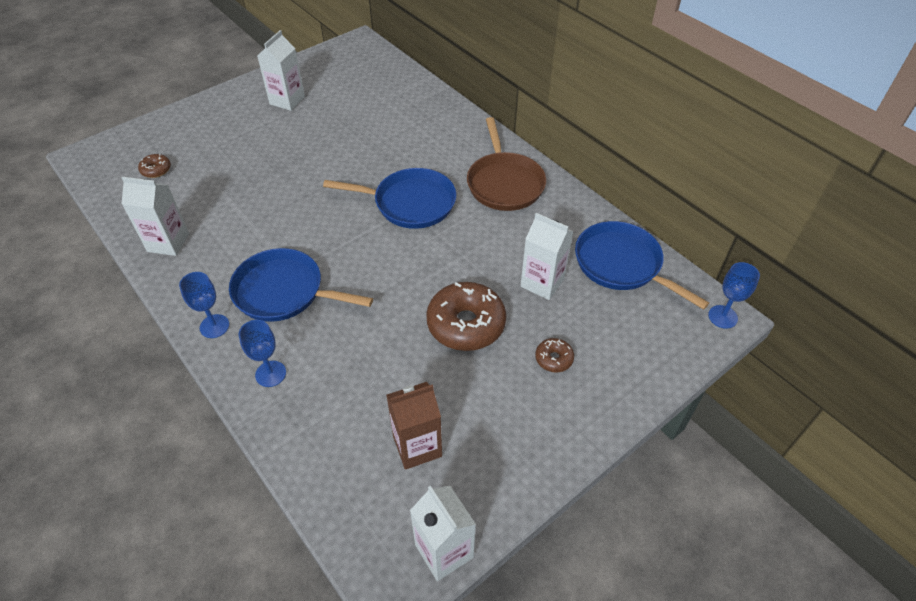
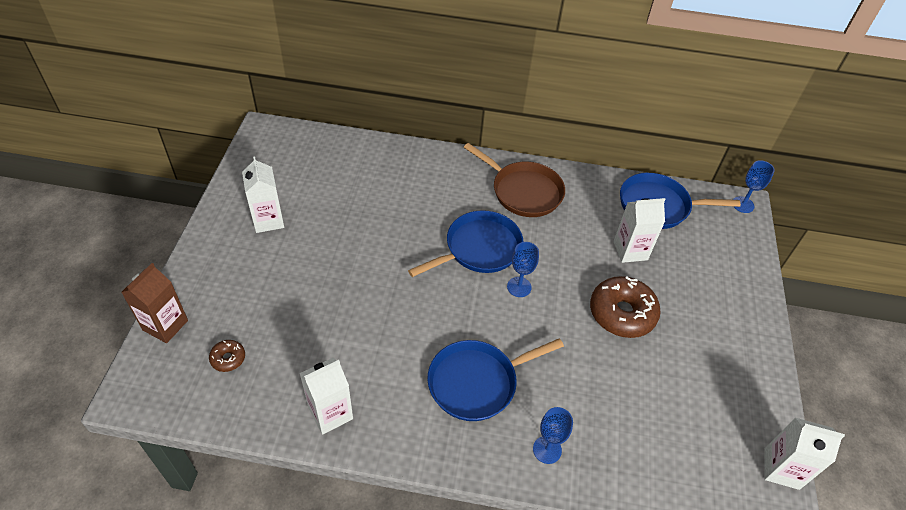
camera: 45 degrees left, 0 degrees up
blue goblet [179,272,229,338] -> blue goblet moved to [507,242,539,297]
brown carton [386,382,442,470] -> brown carton moved to [121,263,188,343]
brown donut [535,338,574,373] -> none

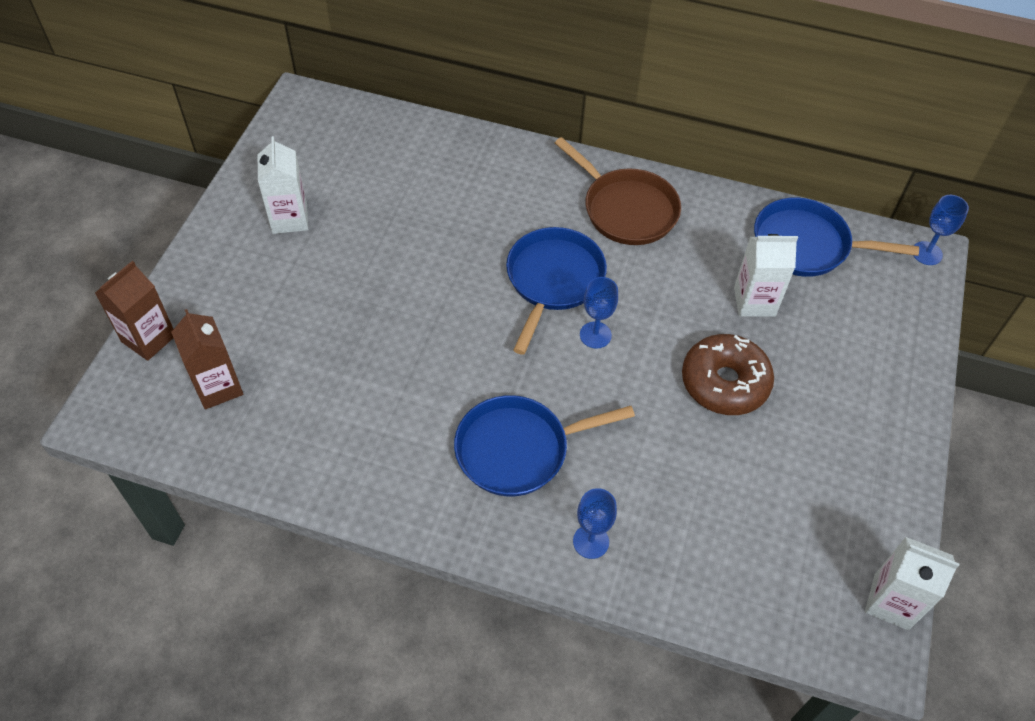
camera: 10 degrees right, 5 degrees up
brown donut [209,340,245,372] -> brown carton [171,309,243,410]
white carton [300,358,353,435] -> none
blue pan [408,210,523,277] -> blue pan turned 45 degrees counterclockwise [506,227,607,355]

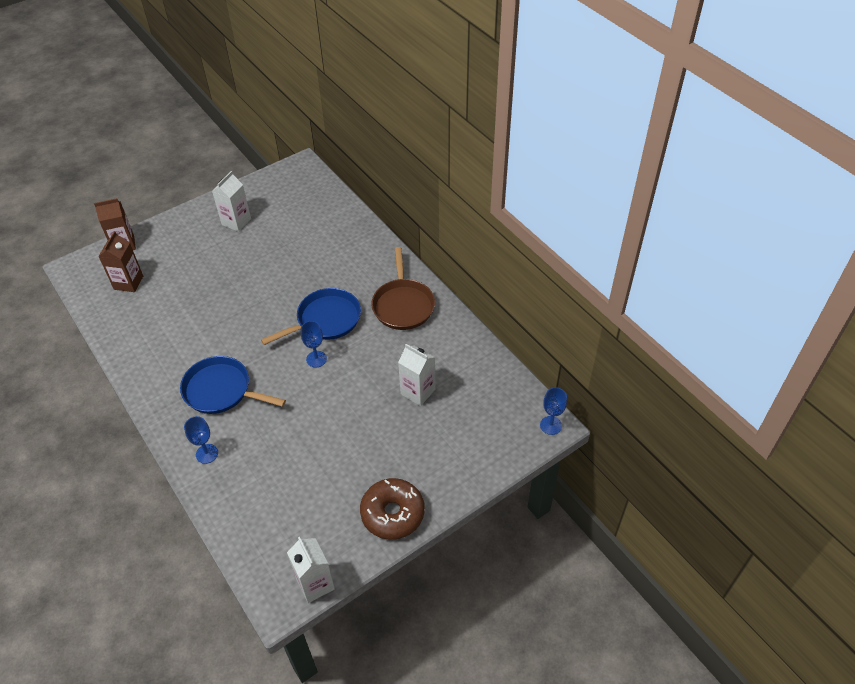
camera: 40 degrees right, 5 degrees down
brown donut [682,334,774,415] -> brown donut moved to [360,478,425,540]
blue pan [754,197,919,277] -> none

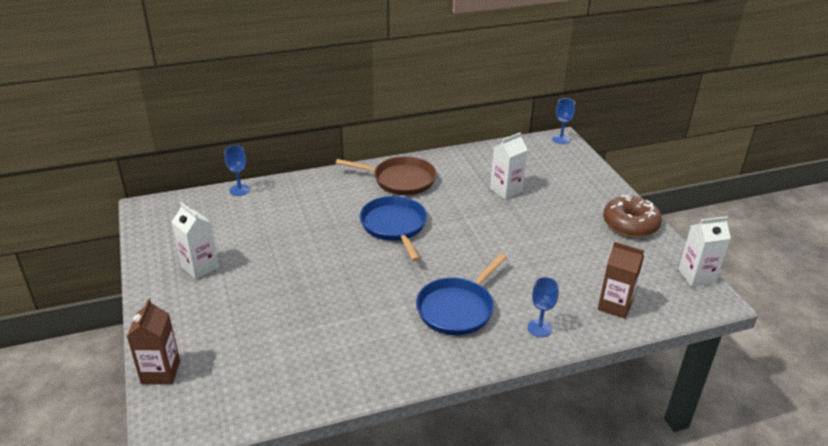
camera: 75 degrees left, 15 degrees down
brown carton [98,231,143,292] -> brown carton moved to [598,242,644,319]
blue goblet [301,321,327,368] -> blue goblet moved to [225,145,250,196]

